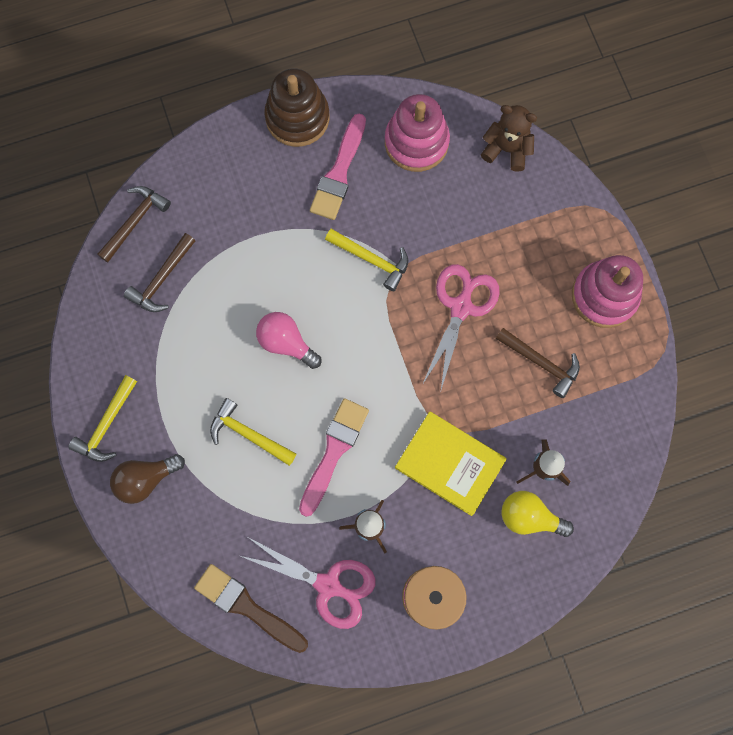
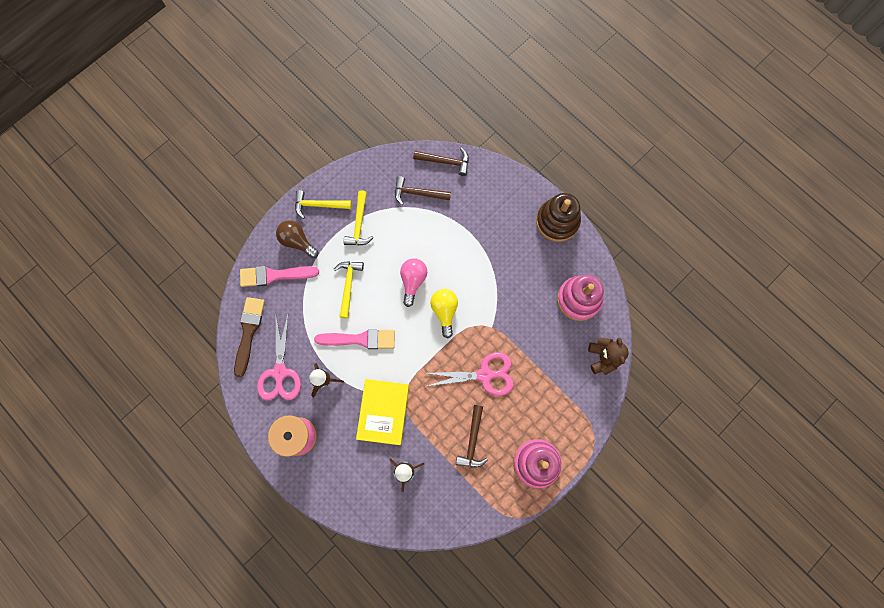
camera: 65 degrees right, 0 degrees up
pink brush [310,114,366,220] -> pink brush moved to [240,266,319,287]
yellow hammer [325,229,409,291] -> yellow hammer moved to [344,190,374,245]
yellow light bulb [501,491,574,537] -> yellow light bulb moved to [431,289,458,338]

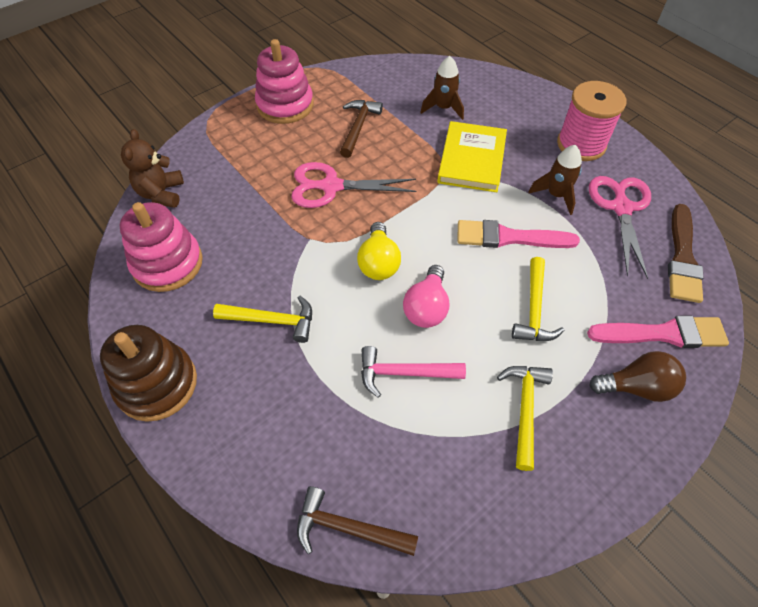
camera: 175 degrees left, 20 degrees down
brown light bulb [276,220,318,258] -> brown light bulb turned 45 degrees counterclockwise [589,351,686,402]
yellow hammer [295,190,352,219] -> yellow hammer moved to [213,296,312,343]
brown hammer [395,176,451,205] -> none
none -> pink hammer [361,346,466,398]

